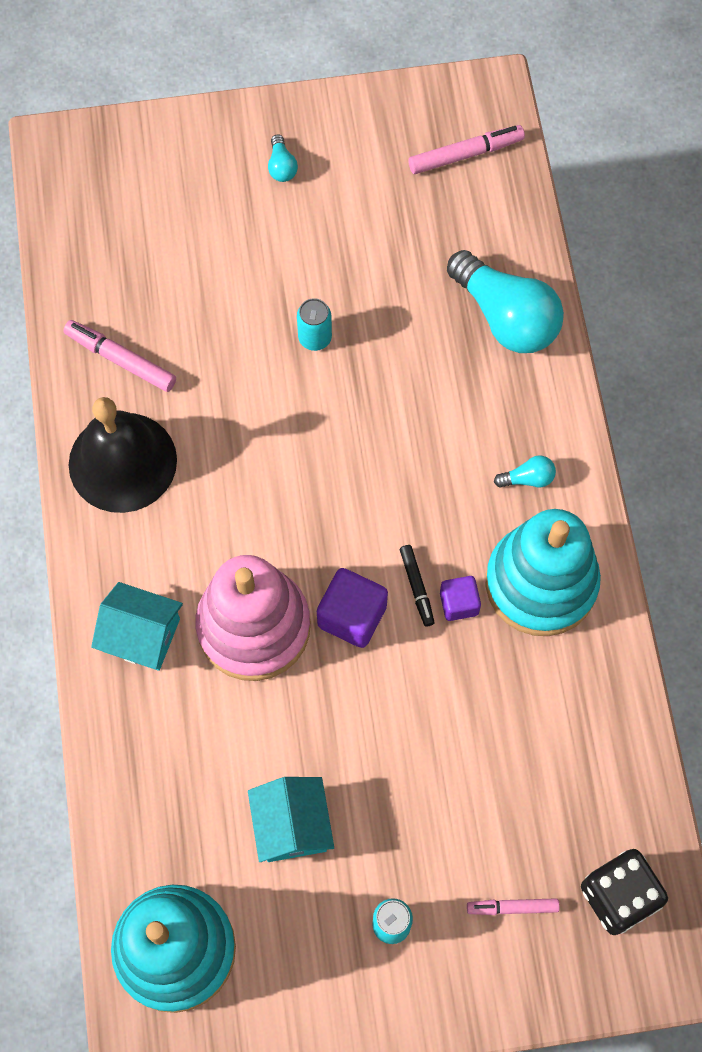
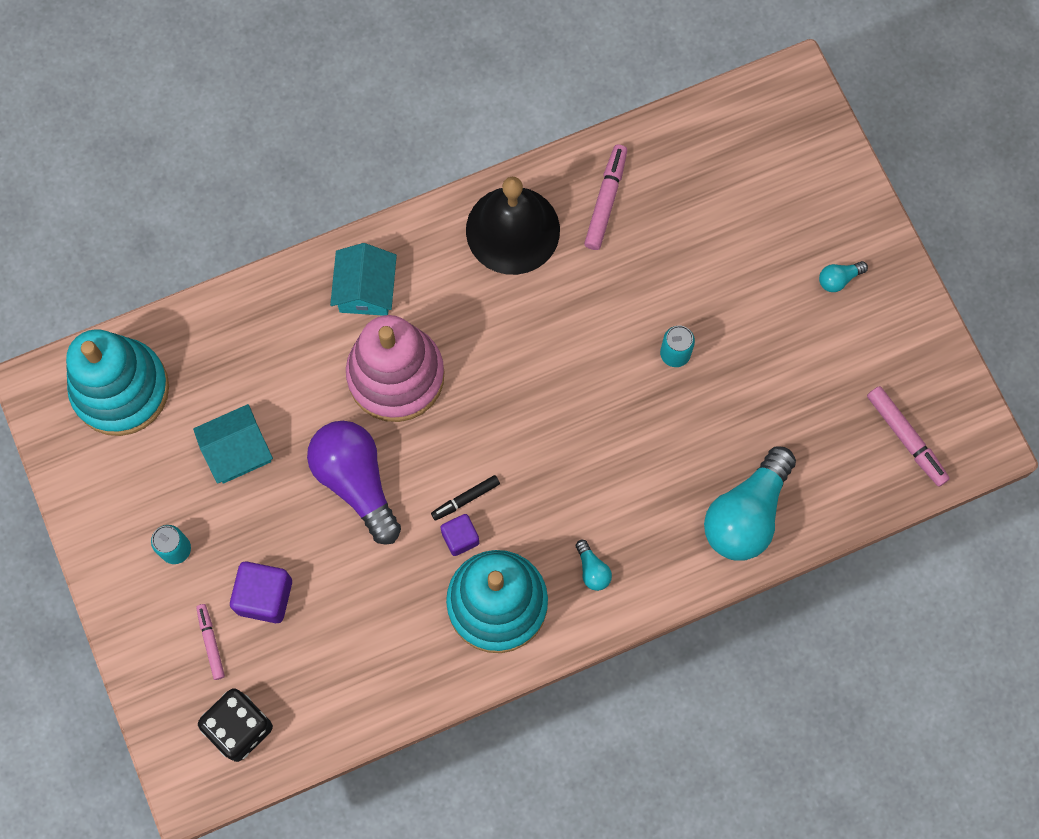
camera: 75 degrees right, 5 degrees up
purple cube [317,568,388,648] -> purple cube moved to [230,561,292,623]
none -> purple light bulb [307,421,401,545]

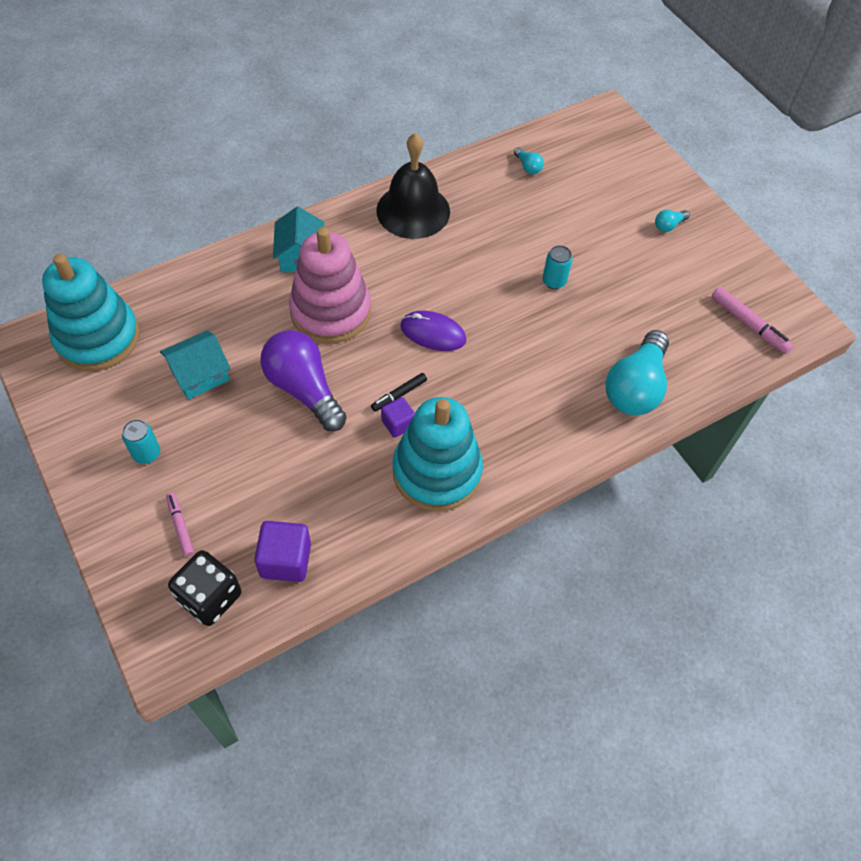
camera: 10 degrees left, 15 degrees down
purple cube [230,561,292,623] -> purple cube moved to [254,521,311,582]
turquoise light bulb [576,540,612,591] -> turquoise light bulb moved to [514,147,544,174]
pink marker [584,145,627,250] -> none
none -> purple mouse [400,311,466,351]

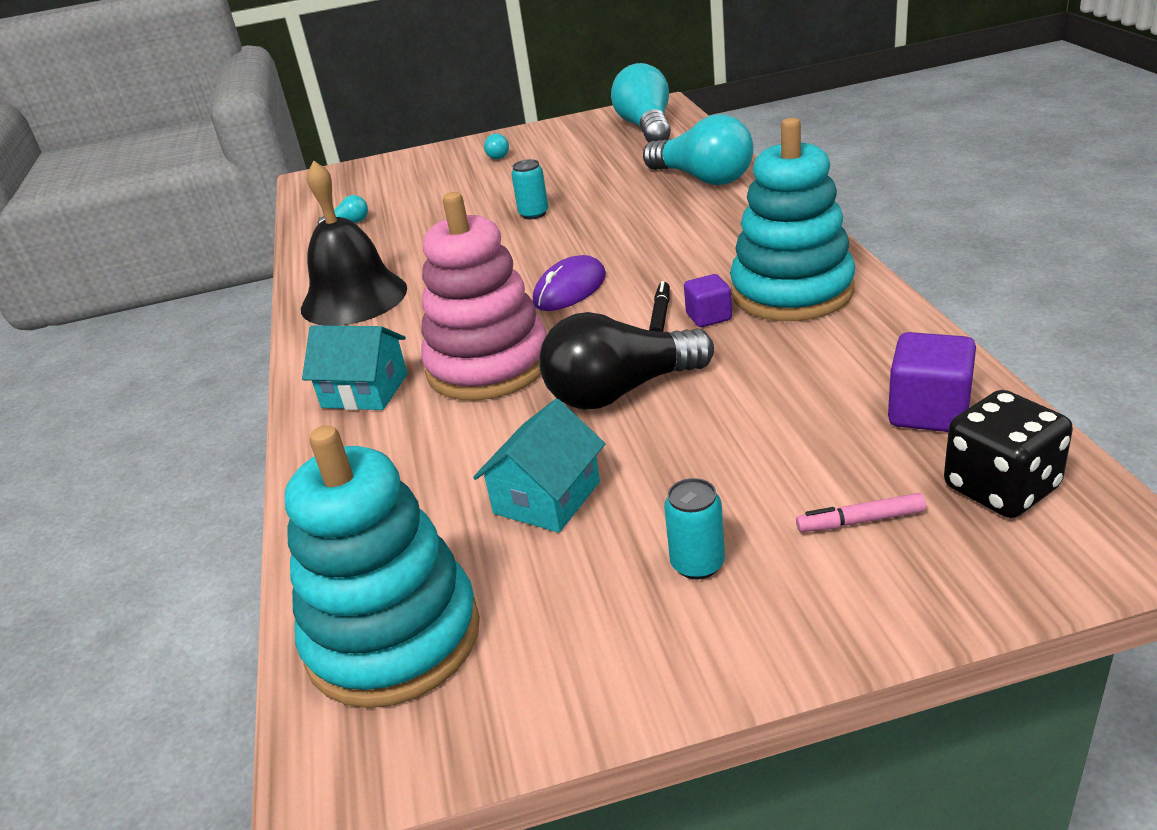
camera: 65 degrees left, 25 degrees down
turquoise house [160,330,230,400] -> turquoise house turned 45 degrees clockwise [473,399,605,533]
purple light bulb [260,330,347,431] -> black light bulb [539,312,714,410]
black marker [371,373,427,411] -> black marker turned 150 degrees counterclockwise [649,281,670,332]
pink marker [711,287,793,354] -> turquoise light bulb [611,63,671,142]

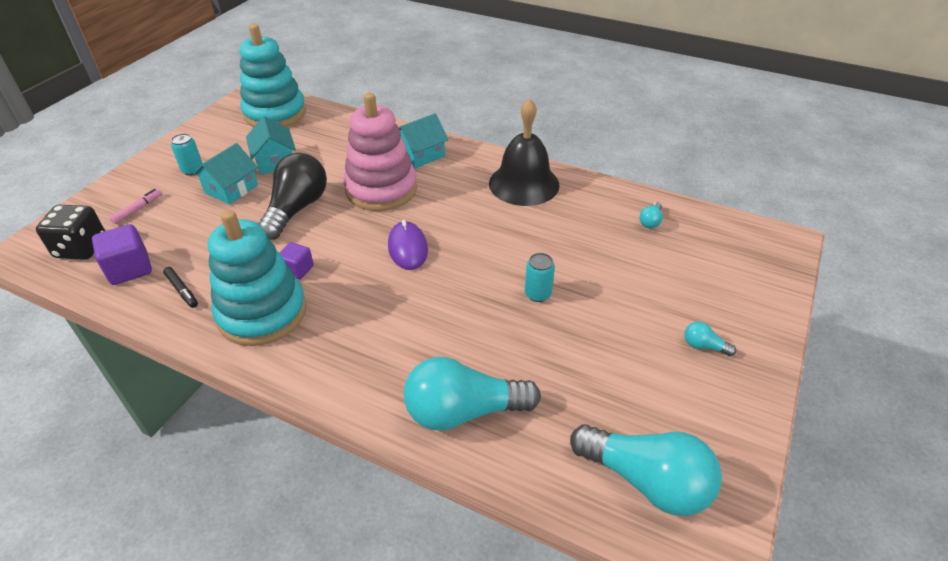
camera: 125 degrees right, 10 degrees up
black marker [649,281,670,332] -> black marker moved to [163,267,198,308]
none -> turquoise house [193,143,258,205]

